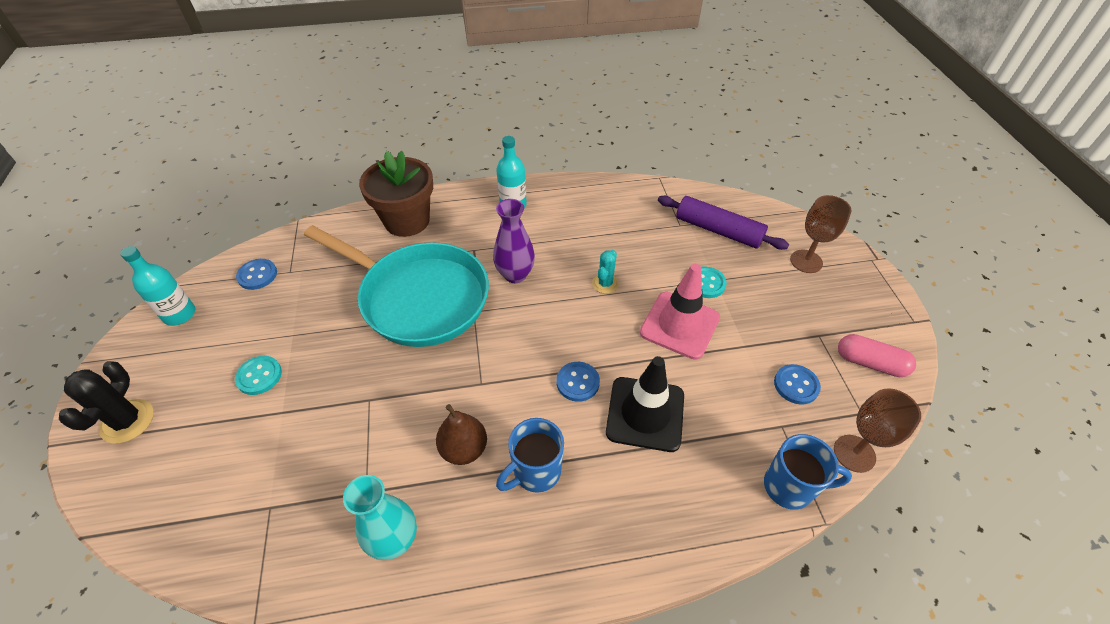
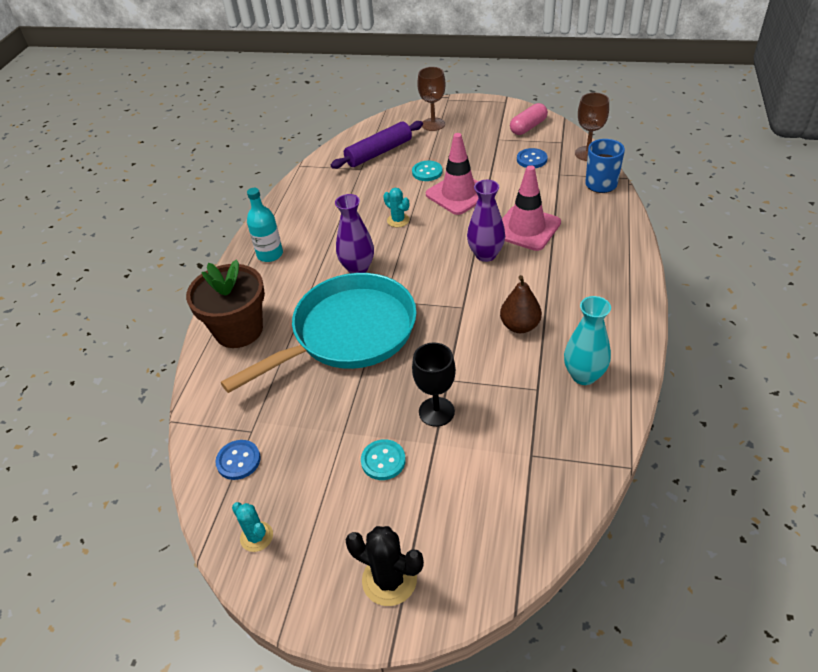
camera: 65 degrees left, 5 degrees down
turquoise bottle [120,246,196,326] -> turquoise cactus [232,502,273,552]
blue mug [496,418,564,493] -> none
blue button [556,362,600,402] -> purple vase [467,180,505,262]
black traffic cone [606,356,684,452] -> pink traffic cone [502,165,561,251]
none -> black goblet [412,342,456,427]

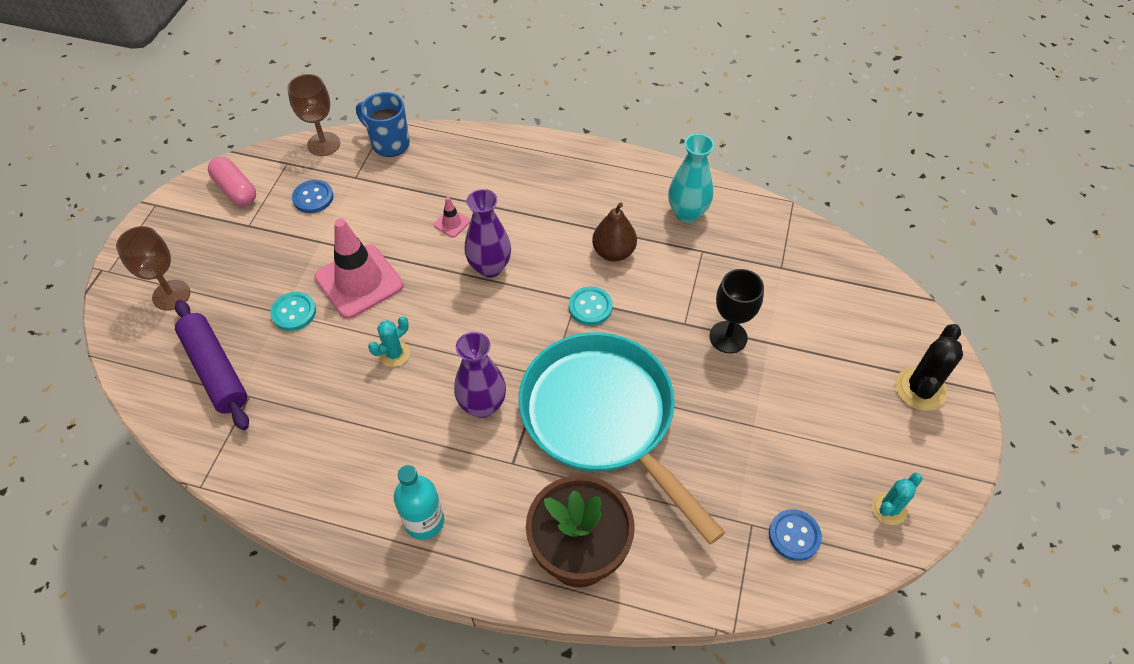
camera: 90 degrees left, 10 degrees up
turquoise button [361,439,406,480] -> turquoise button moved to [569,286,613,325]
pink traffic cone [502,165,561,251] -> pink traffic cone [433,197,470,238], size x0.43

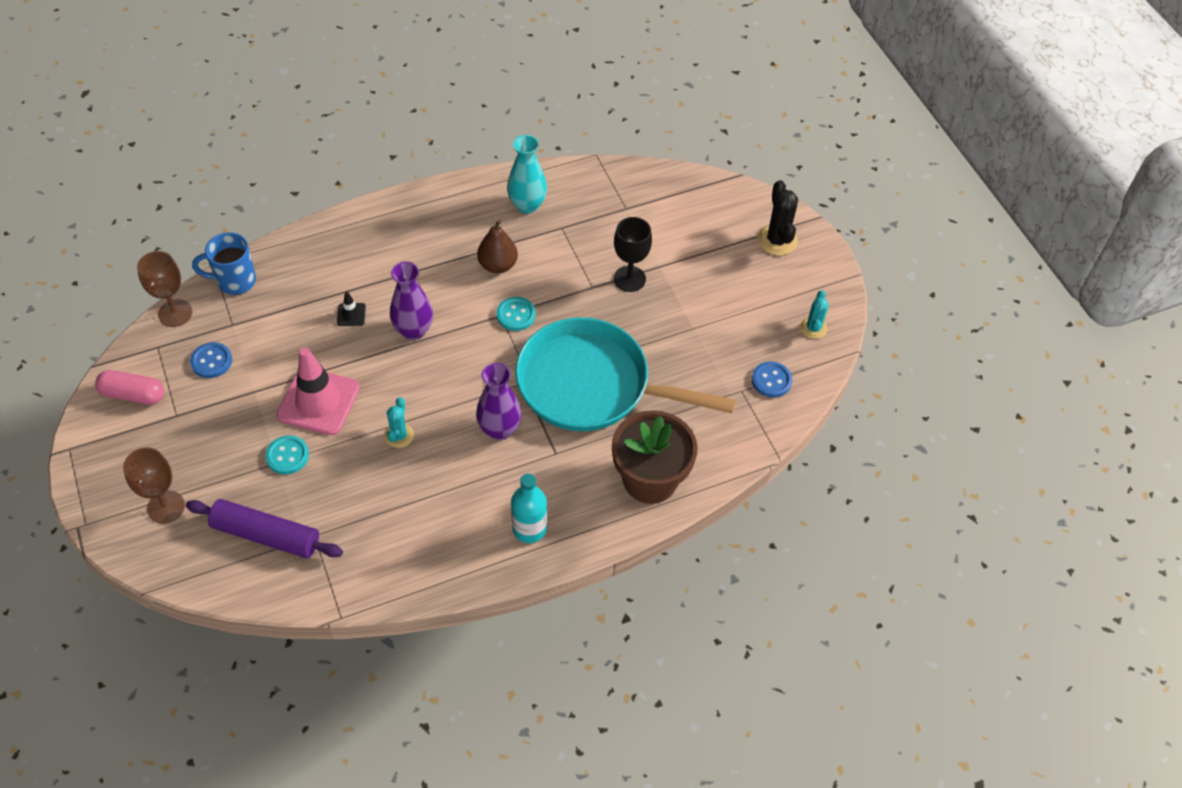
camera: 40 degrees left, 0 degrees up
pink traffic cone [433,197,470,238] -> black traffic cone [337,292,366,326]

